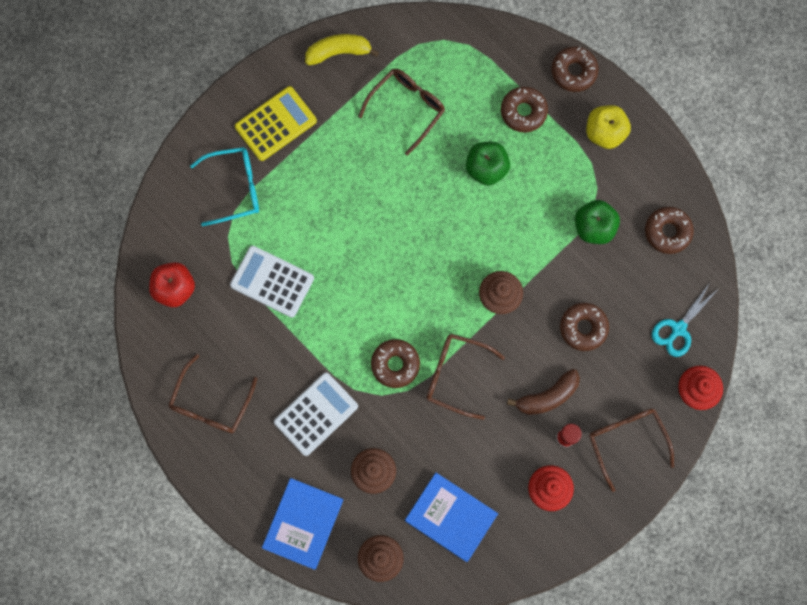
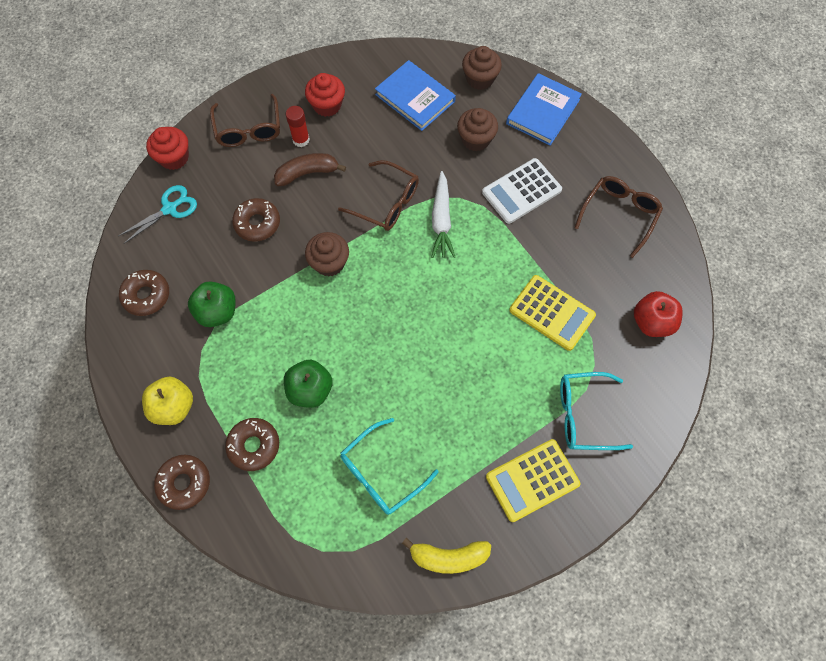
camera: 170 degrees left, 10 degrees down
white calculator [230,246,314,318] -> yellow calculator [509,275,596,351]
brown glasses [358,69,445,155] -> turquoise glasses [340,418,439,515]
brown donut [371,339,420,388] -> white carrot [431,171,455,258]

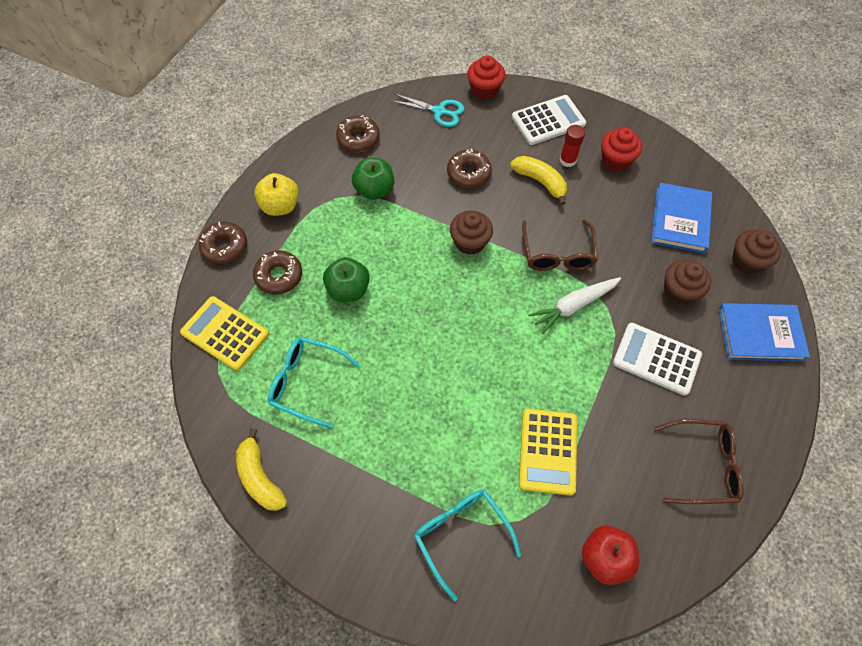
camera: 60 degrees right, 5 degrees down
brown glasses [210,94,280,147] -> white calculator [512,95,586,145]
brown banana [274,153,346,186] -> yellow banana [510,156,567,205]
yellow calculator [486,439,580,522] -> yellow calculator moved to [180,296,269,371]

